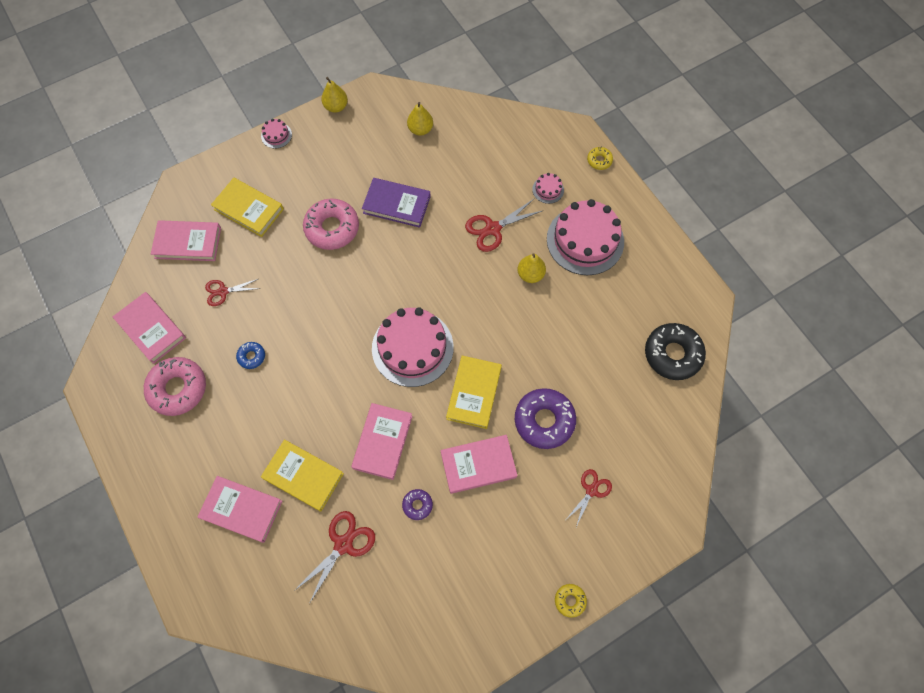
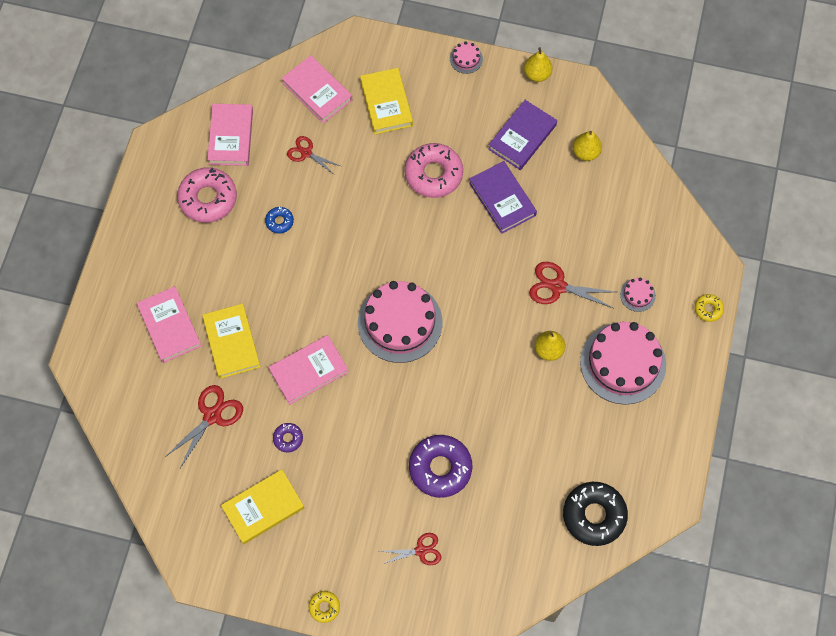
camera: 45 degrees right, 0 degrees up
red scissors [294,511,375,604] -> red scissors turned 45 degrees counterclockwise [165,385,243,468]
pink book [440,435,518,494] -> none
yellow book [446,356,502,429] -> yellow book moved to [221,469,304,544]
none -> purple book [488,100,557,170]

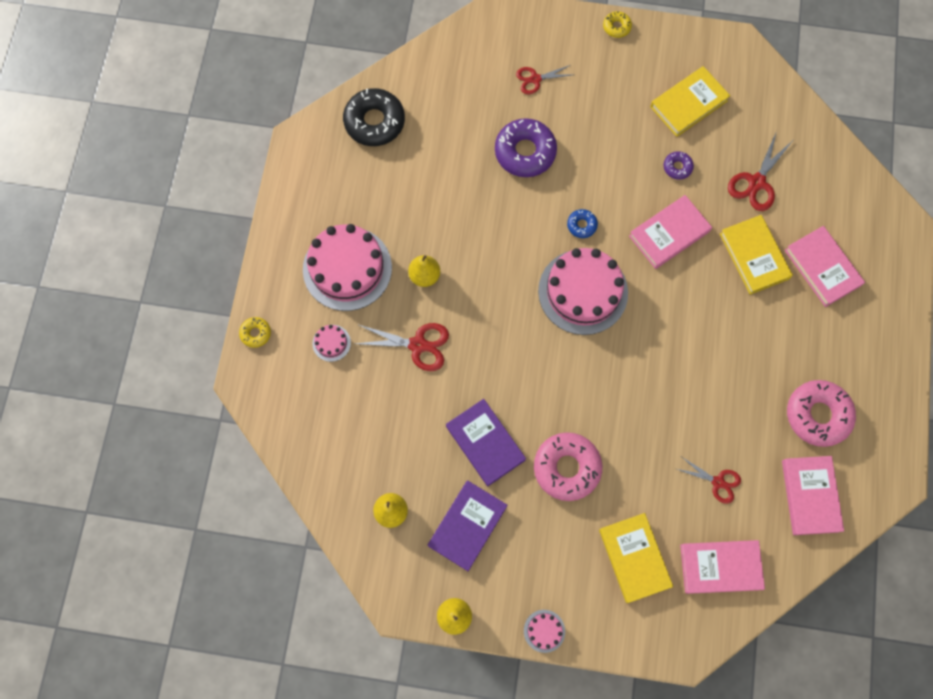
camera: 175 degrees right, 5 degrees up
blue donut [265,207,294,233] -> blue donut moved to [567,209,598,238]
pink book [282,55,352,123] -> pink book turned 45 degrees counterclockwise [680,540,765,594]

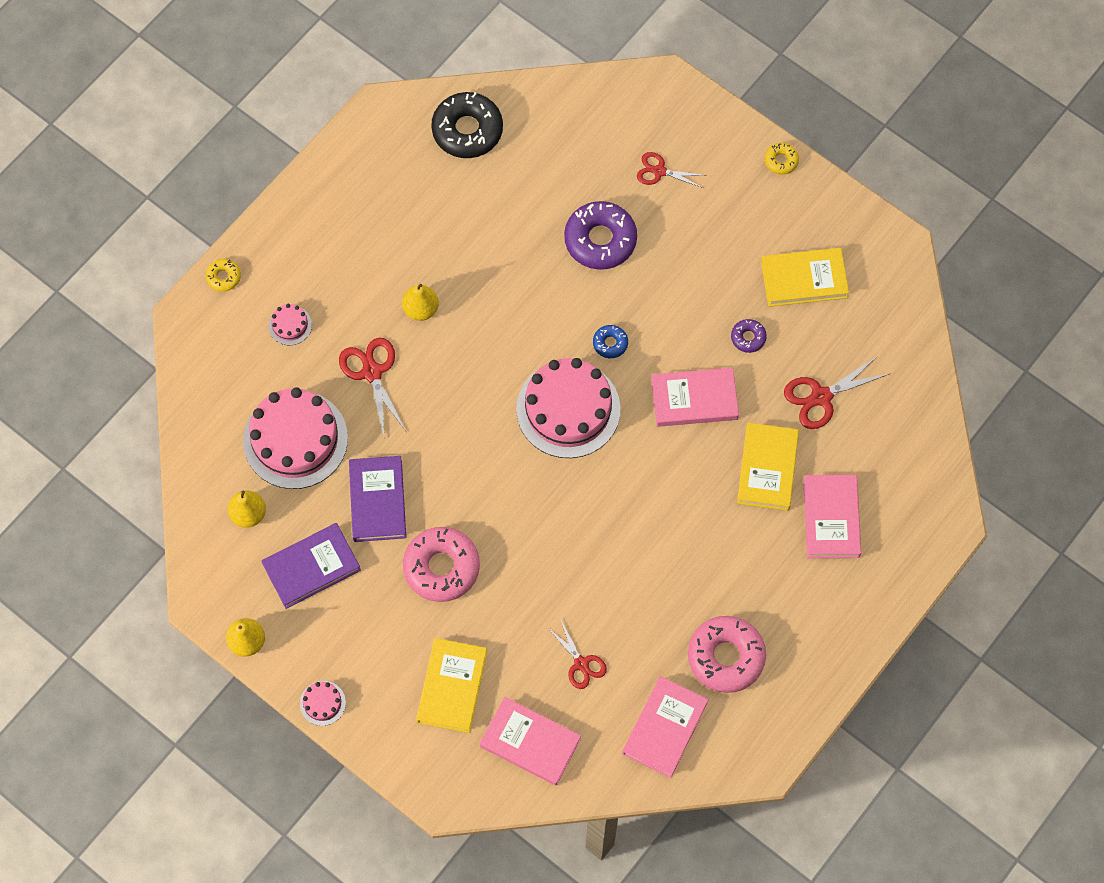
camera: 30 degrees right, 5 degrees down
pink cake [303,224,392,311] -> pink cake moved to [243,387,348,489]
red scissors [355,323,449,371] -> red scissors turned 150 degrees counterclockwise [339,338,406,435]

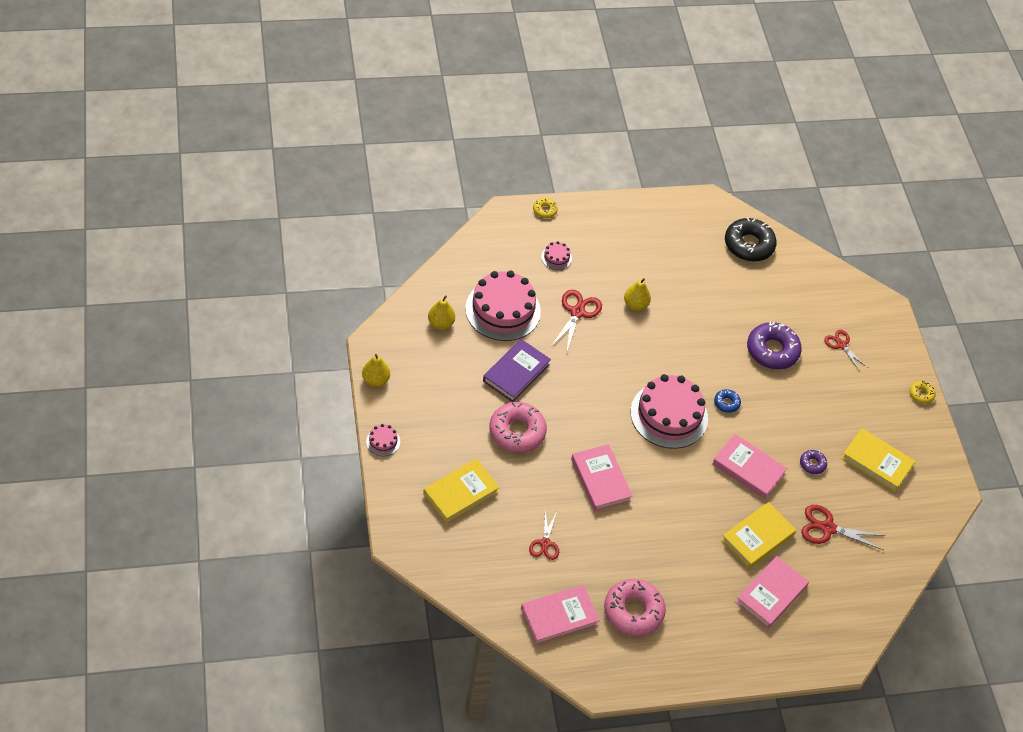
camera: 35 degrees right, 15 degrees down
purple book [261,523,361,609] -> none
pink book [480,697,581,786] -> pink book moved to [571,444,633,511]

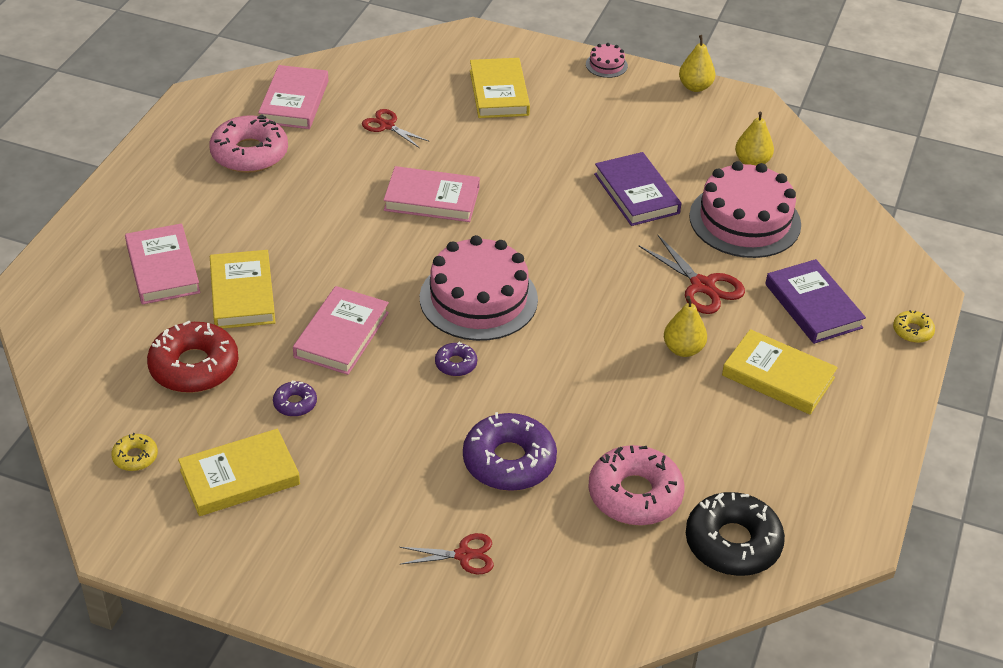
camera: 125 degrees right, 10 degrees down
pink donut [489,402,547,453] -> pink donut moved to [588,445,684,525]
pink cake [541,241,572,270] -> purple book [765,259,866,344]
pink book [712,434,787,499] -> pink book turned 45 degrees counterclockwise [293,286,389,375]
blue donut [714,389,741,413] -> purple donut [435,342,477,376]
red scissors [801,505,885,550] -> red donut [147,321,239,393]
yellow donut [909,380,936,404] -> yellow donut moved to [111,433,158,471]
none -> yellow book [722,329,838,415]

